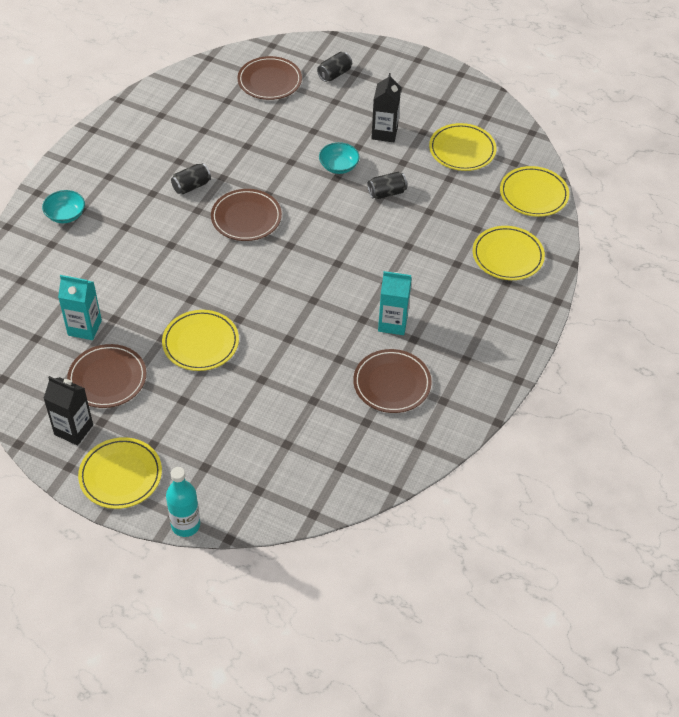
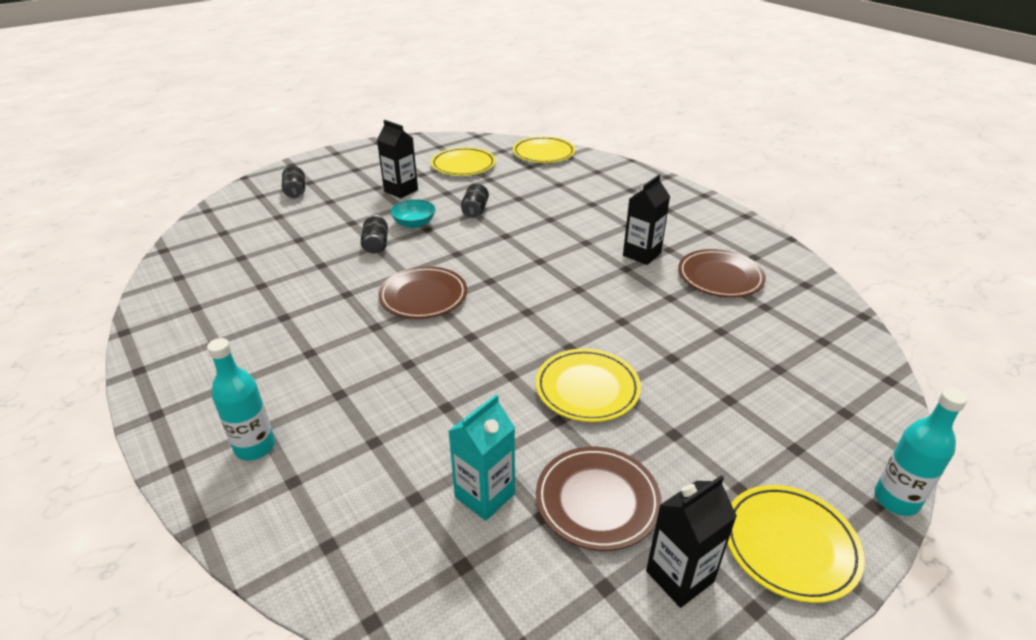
camera: 60 degrees left, 15 degrees down
turquoise bowl [42,190,85,223] -> turquoise bottle [207,338,275,460]
black can [171,163,211,194] -> black can moved to [361,215,388,254]
brown plate [238,56,302,100] -> none
turquoise carton [378,271,412,335] -> black carton [623,175,670,265]
yellow plate [473,226,545,280] -> none

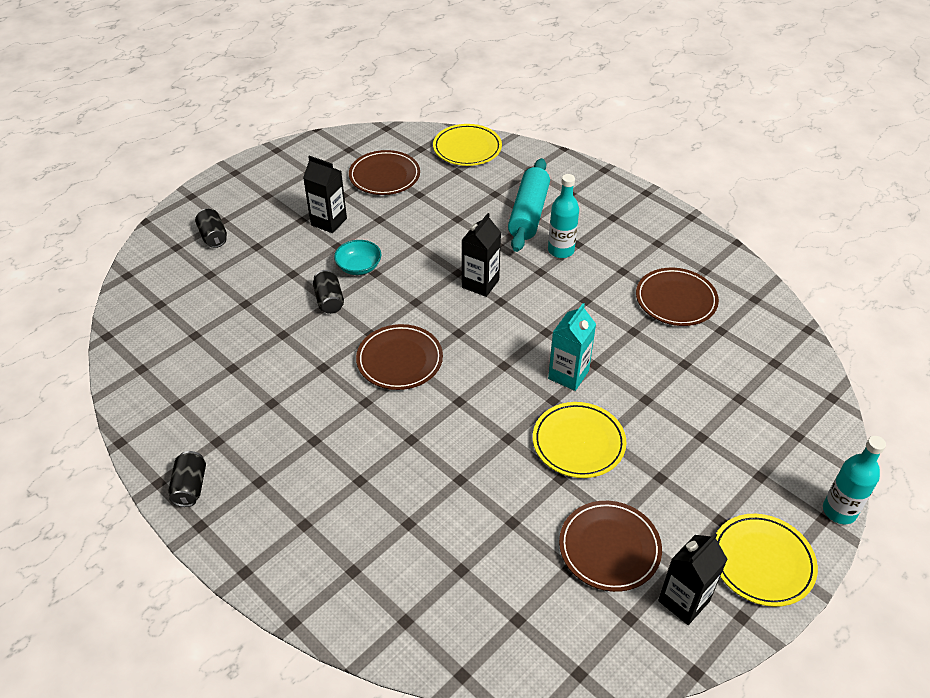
camera: 10 degrees left, 10 degrees up
turquoise bottle [207,338,275,460] -> turquoise bottle moved to [548,174,579,258]
yellow plate [431,147,496,176] -> brown plate [349,150,420,195]
turquoise carton [448,394,515,521] -> turquoise carton moved to [548,303,596,391]
black can [461,183,489,218] -> black can moved to [168,451,206,507]
black carton [623,175,670,265] -> black carton moved to [462,213,501,297]
none -> turquoise rolling pin [508,158,550,252]

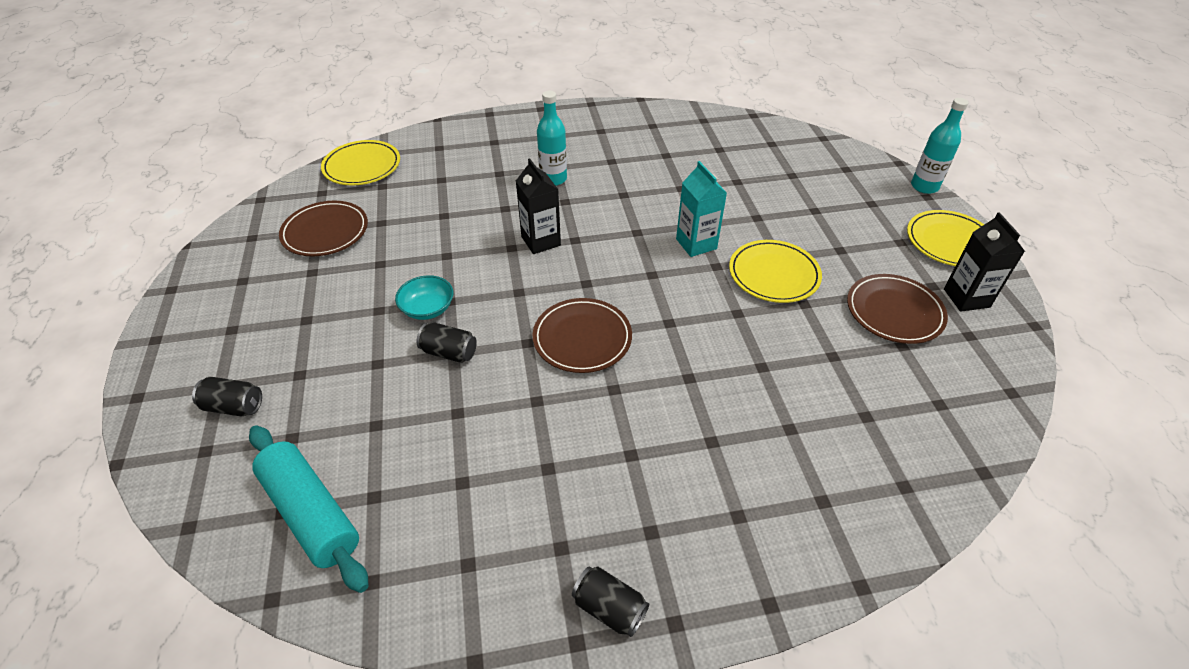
camera: 55 degrees left, 0 degrees up
black carton [303,156,347,233] -> none
turquoise rolling pin [508,158,550,252] -> turquoise rolling pin moved to [249,425,369,593]
brown plate [636,268,719,326] -> none

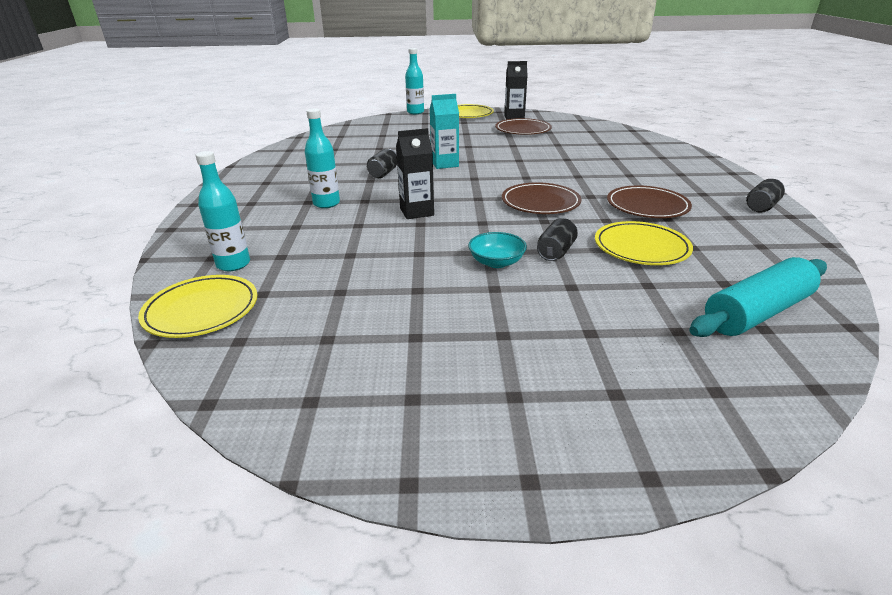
camera: 80 degrees left, 15 degrees down
black can [192,377,262,416] -> black can moved to [367,149,397,178]
brown plate [279,201,368,256] -> brown plate moved to [607,185,692,218]
yellow plate [729,240,822,303] -> yellow plate moved to [595,221,693,265]
none -> turquoise bottle [196,151,250,271]

